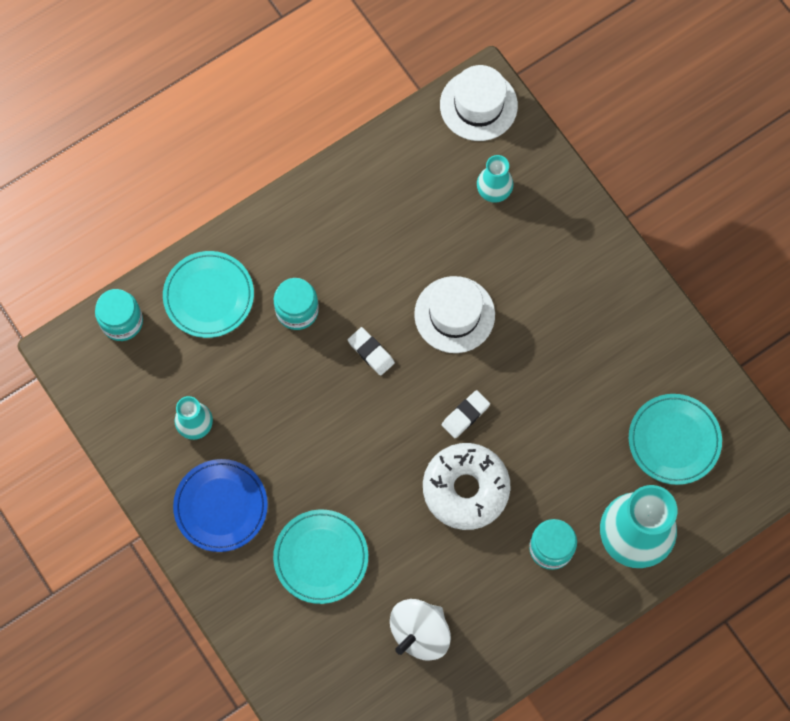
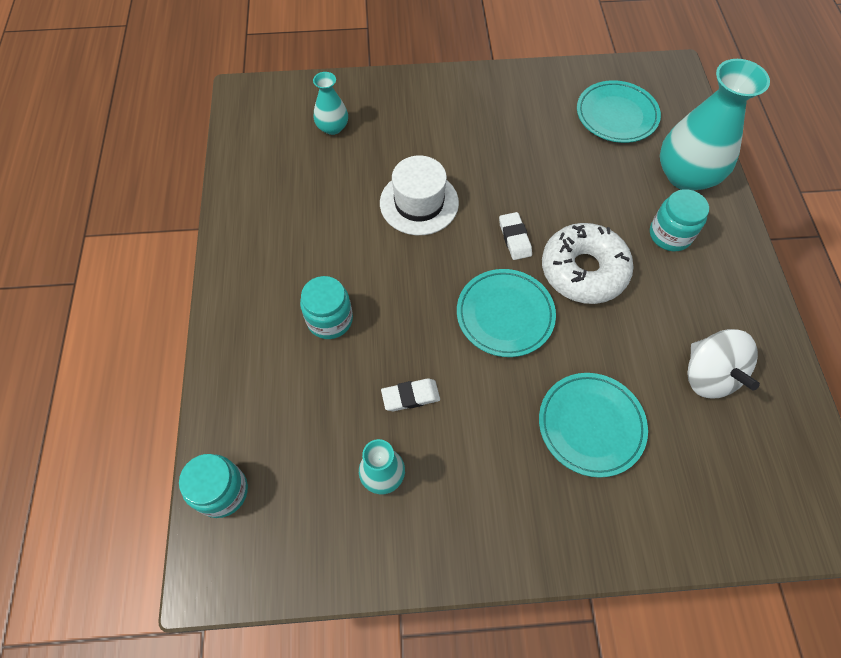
camera: 60 degrees left, 10 degrees down
turquoise plate [163,251,254,338] -> turquoise plate moved to [457,269,556,357]
blue plate [173,459,268,552] -> none
white eraser [348,327,395,376] -> white eraser moved to [381,378,440,411]
white hat [440,65,518,141] -> none

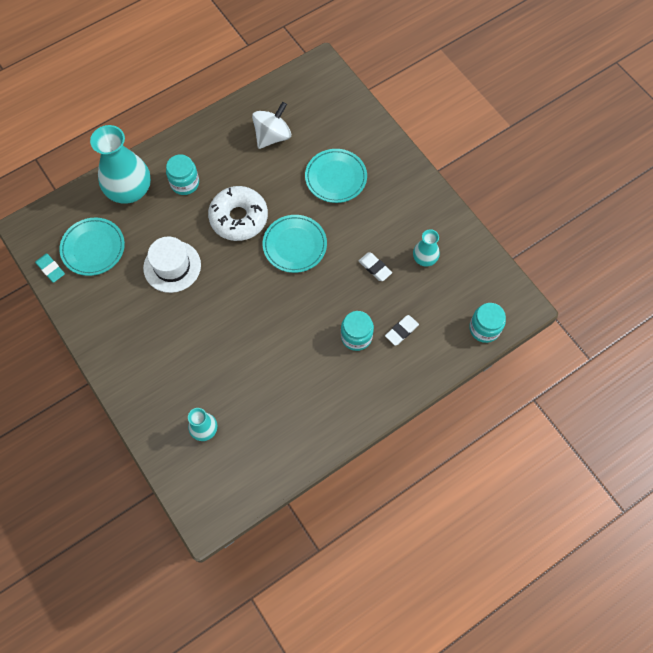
camera: 120 degrees left, 5 degrees up
white hat [380,156,459,235] -> white hat moved to [143,236,201,293]
white eraser [499,212,532,260] -> white eraser moved to [385,315,419,346]
none -> turquoise eraser [35,253,65,283]

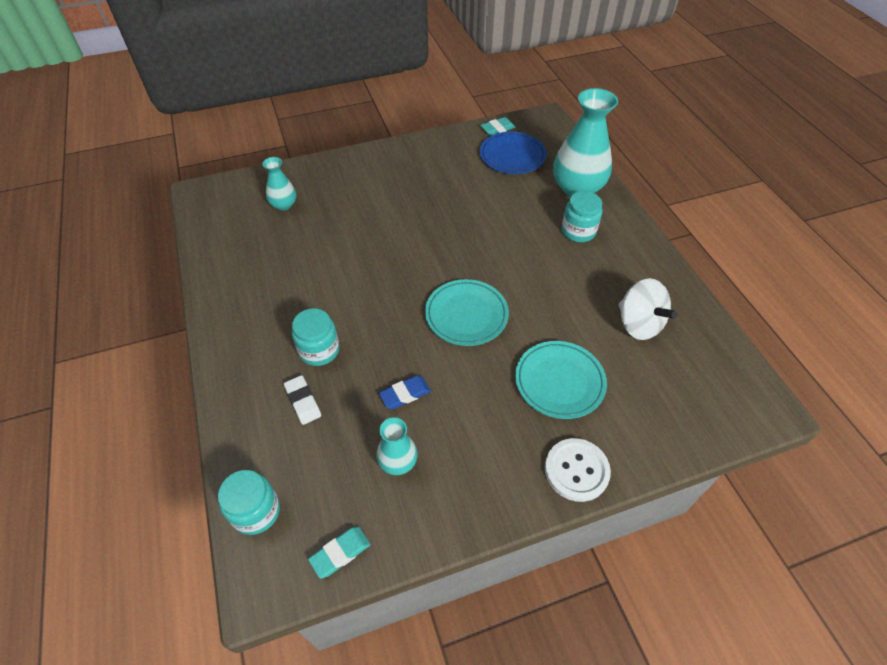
camera: 105 degrees right, 15 degrees down
turquoise plate [59,217,125,276] -> blue plate [480,132,547,174]
white hat [143,236,201,293] -> none
white donut [208,186,268,241] -> none
white eraser [359,252,392,281] -> blue eraser [379,375,431,409]
none -> turquoise eraser [308,527,371,578]
none -> white button [545,438,611,502]

